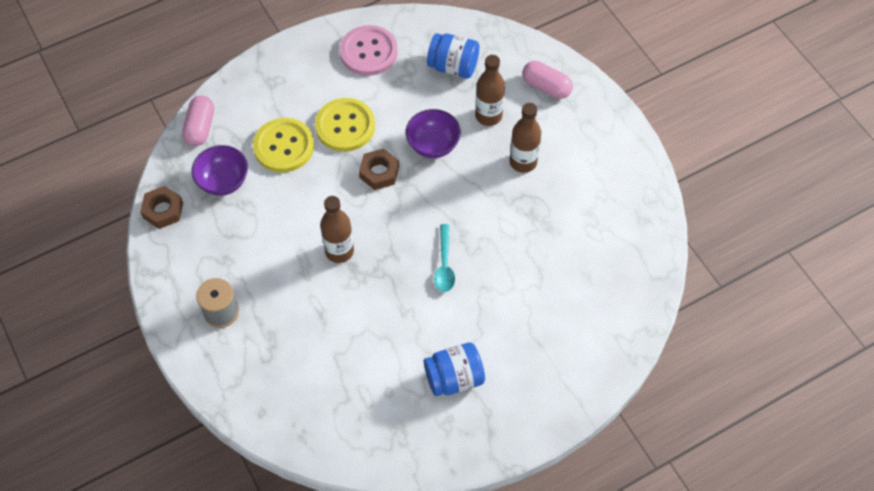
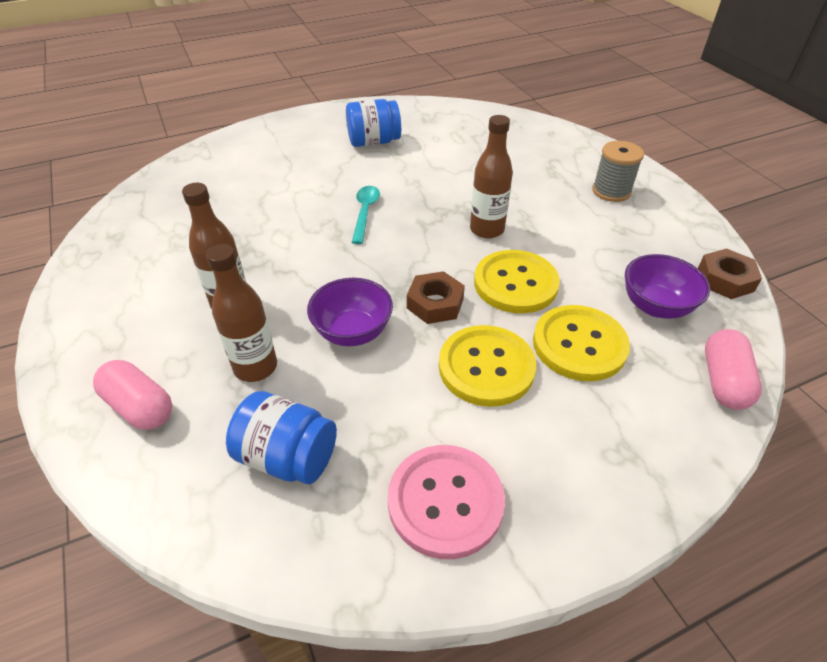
camera: 175 degrees left, 15 degrees down
none -> yellow button [474,250,560,313]

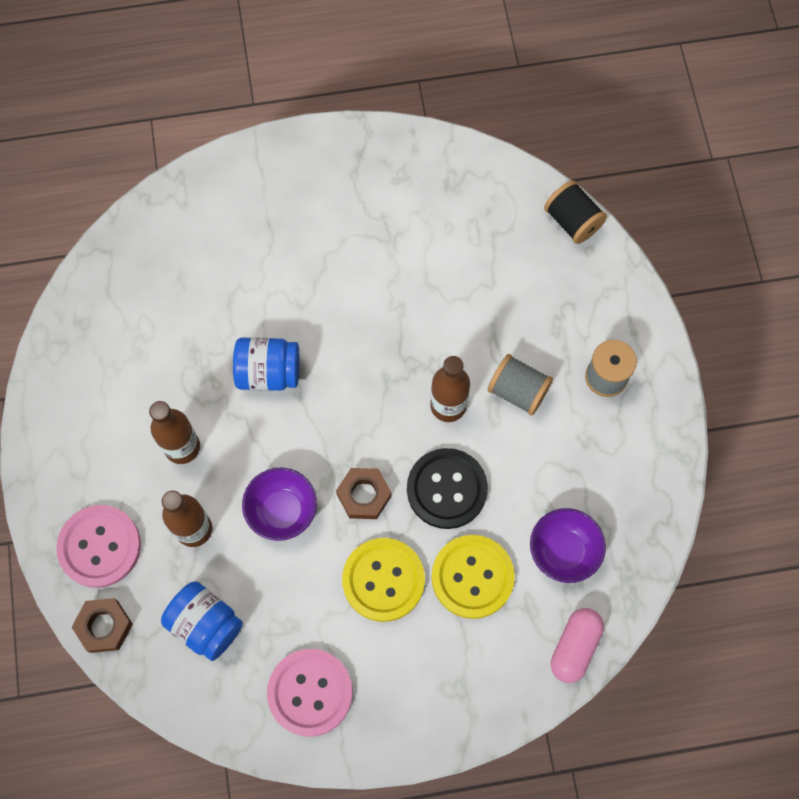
camera: 15 degrees right, 25 degrees up
pink capsule [93,360,172,430] -> pink button [56,505,141,588]
blue jar [346,99,401,147] -> blue jar moved to [233,337,299,391]
turquoise spoon [352,186,380,244] -> none
yellow button [474,250,560,313] -> black button [407,448,488,529]
brown nut [698,249,762,299] -> brown nut moved to [72,598,133,653]
none -> grey spool [487,354,553,416]
none -> black spool [544,180,607,244]

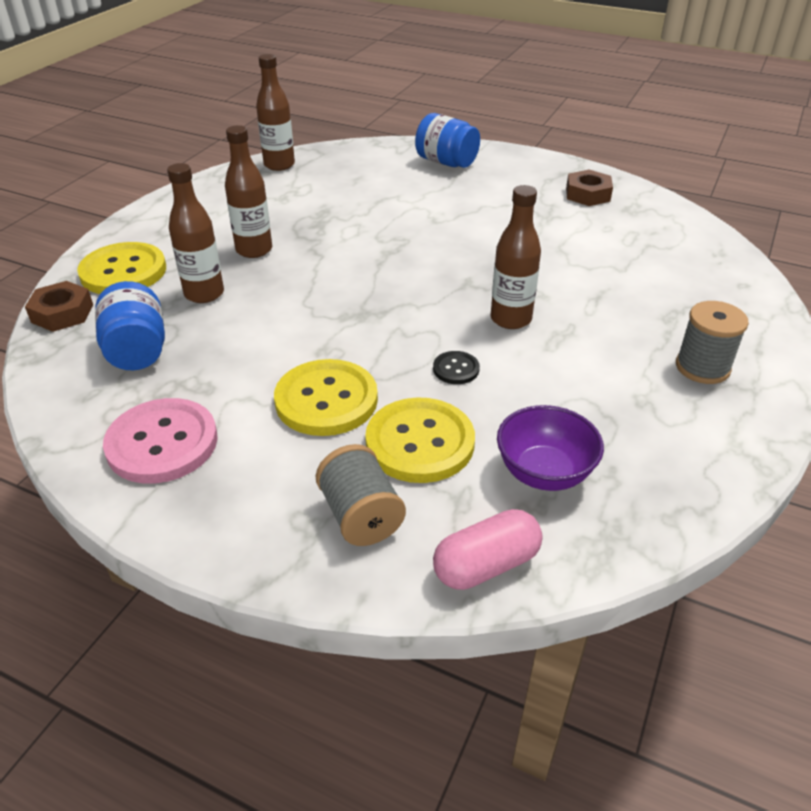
camera: 35 degrees right, 30 degrees down
pink button [56,505,141,588] -> yellow button [77,242,166,294]
blue jar [233,337,299,391] -> blue jar moved to [415,113,480,168]
purple bowl [242,468,317,541] -> none
brown nut [336,468,392,519] -> brown nut moved to [566,170,613,206]
black button [407,448,488,529] -> black button [433,351,480,384], size x0.47
grey spool [487,354,553,416] -> grey spool moved to [316,444,406,546]
black spool [544,180,607,244] -> none
none -> brown bottle [256,54,295,171]

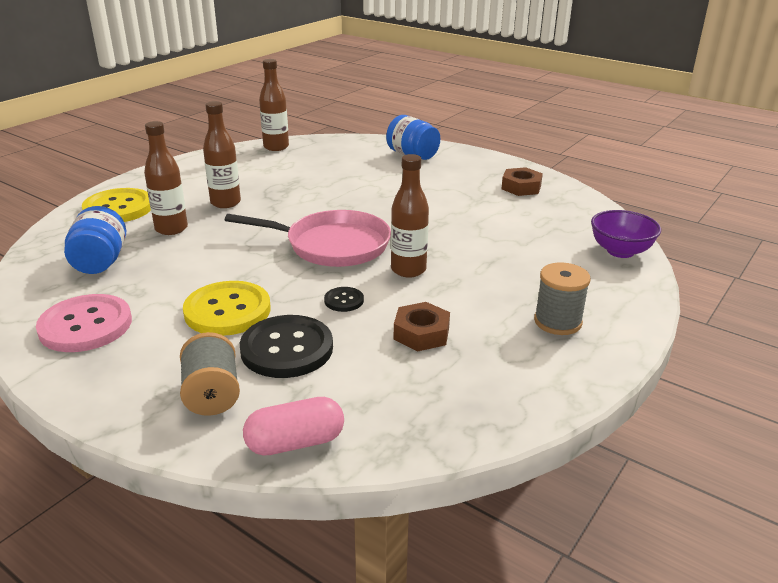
camera: 10 degrees right, 10 degrees down
brown nut [25,281,93,332] -> brown nut moved to [394,302,450,351]
yellow button [365,398,475,483] -> black button [240,315,333,378]
purple bowl [497,405,604,491] -> purple bowl moved to [591,210,661,258]
none -> pink pan [225,210,391,267]

